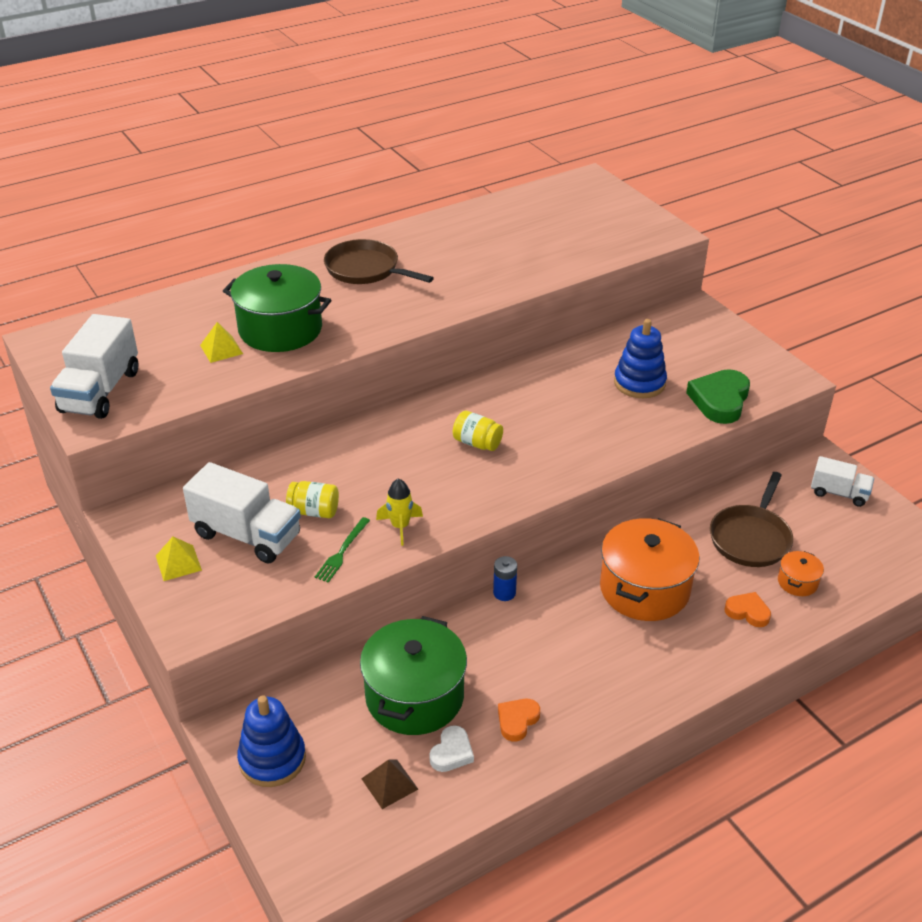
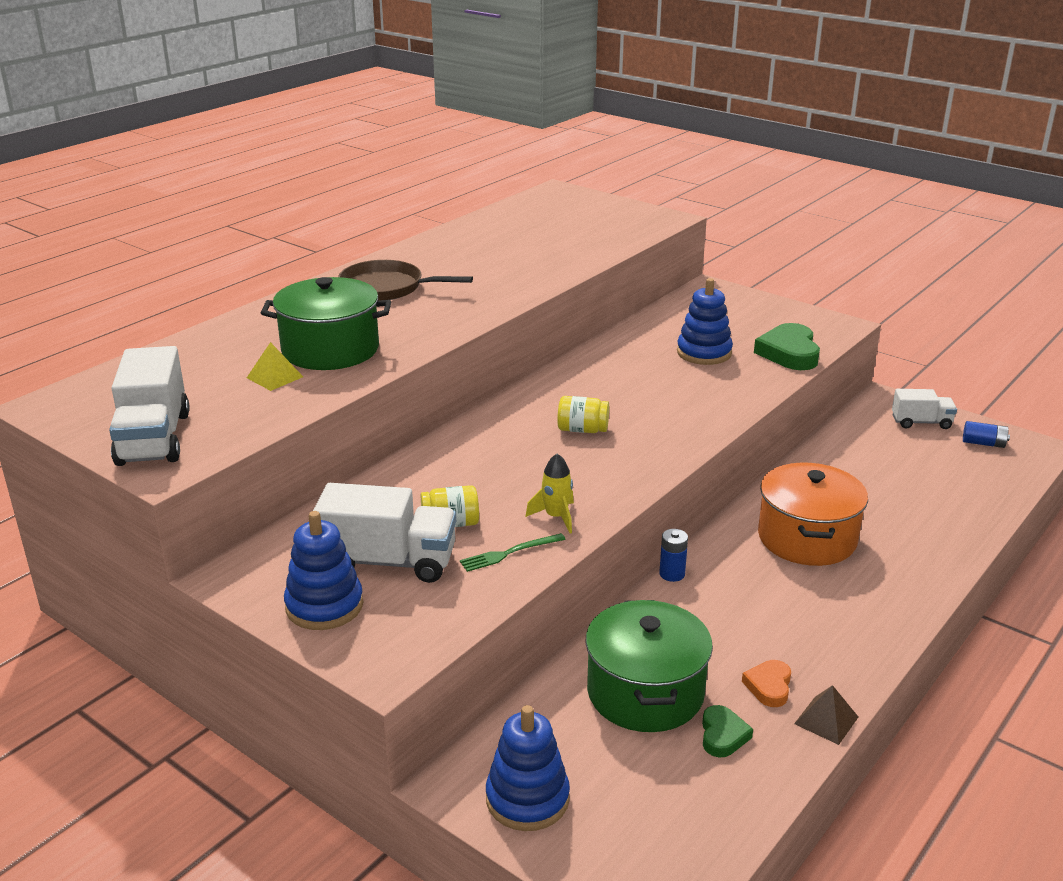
camera: 20 degrees left, 10 degrees down
yellow pyramid [156,537,202,581] -> blue stacking toy [284,511,363,630]
green fork [315,517,370,583] -> green fork turned 60 degrees clockwise [460,533,566,572]
brown pyramid [361,759,418,809] -> brown pyramid moved to [794,685,858,745]
white heart [430,725,474,772] -> green heart [702,705,753,758]
brown pan [710,472,793,567] -> none
orange heart [724,592,771,627] -> none
orange pot [778,551,824,596] -> none
none -> blue battery [963,421,1010,448]

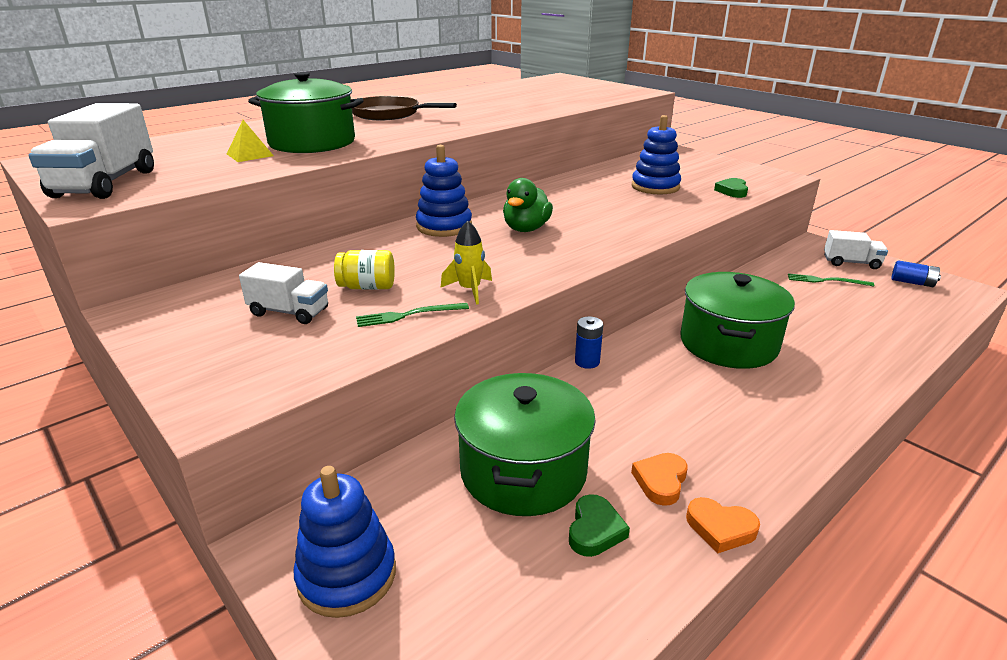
camera: 10 degrees right, 0 degrees up
blue stacking toy [284,511,363,630] -> blue stacking toy moved to [416,145,472,237]
white truck [313,483,456,583] -> white truck [239,262,328,324], size x0.60
yellow jar [557,396,609,433] -> green duck [503,178,553,232]
green heart [754,323,820,370] -> green heart [714,178,748,198], size x0.56
orange pot [758,463,868,566] -> green pot [680,272,795,369]
brown pyramid [794,685,858,745] -> orange heart [686,497,760,553]
none -> green fork [788,273,874,287]

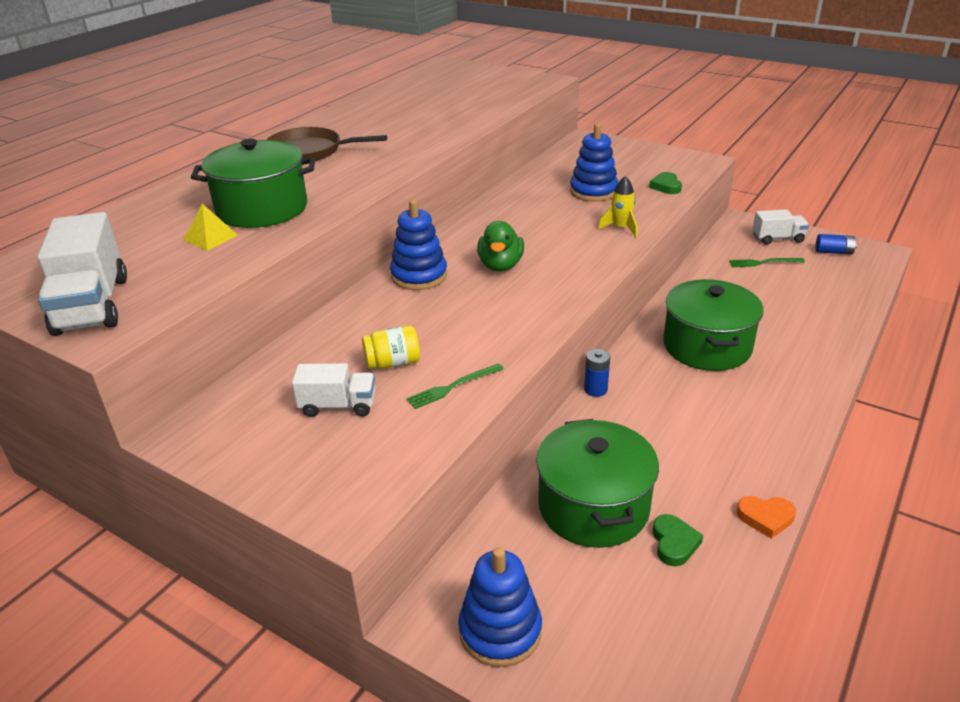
camera: 15 degrees left, 5 degrees up
yellow rocket [441,221,492,304] -> yellow rocket moved to [598,176,637,237]
orange heart [631,453,688,506] -> none

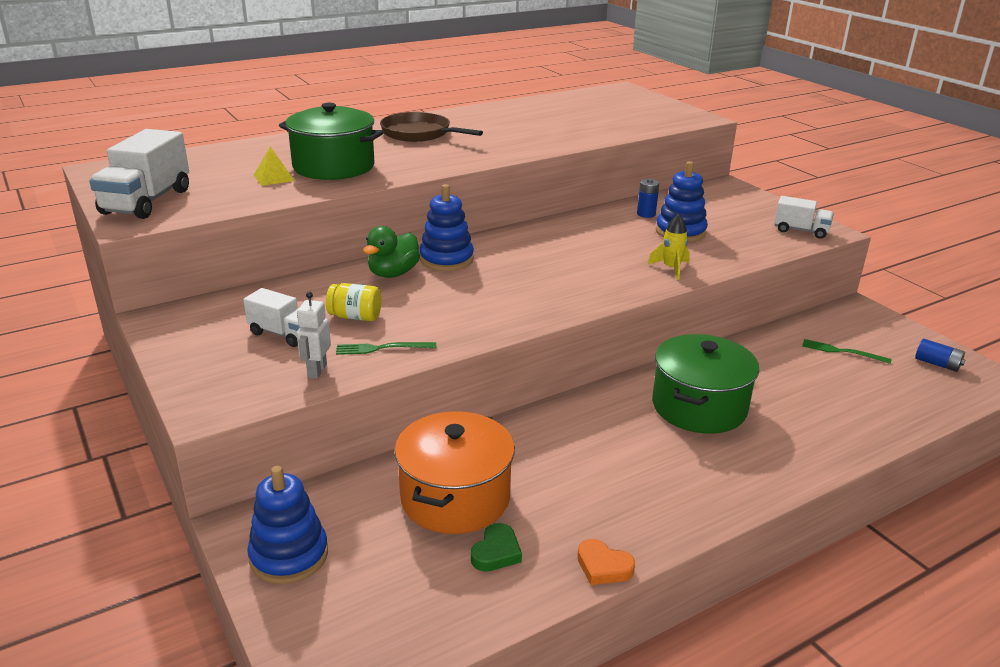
camera: 25 degrees right, 5 degrees down
green duck [477,221,524,271] -> green duck moved to [363,226,420,278]
green pot [536,419,659,548] -> orange pot [394,411,515,534]
blue battery [584,349,610,397] -> blue battery moved to [637,179,659,218]
green heart [649,172,682,194] -> none
white truck [752,209,809,245] -> white truck moved to [774,196,834,239]
none -> white robot [297,292,331,379]

